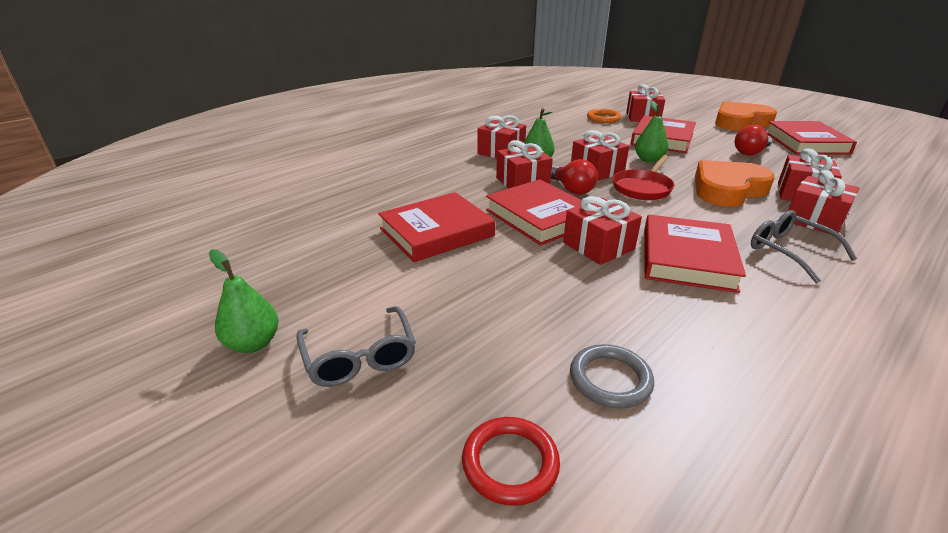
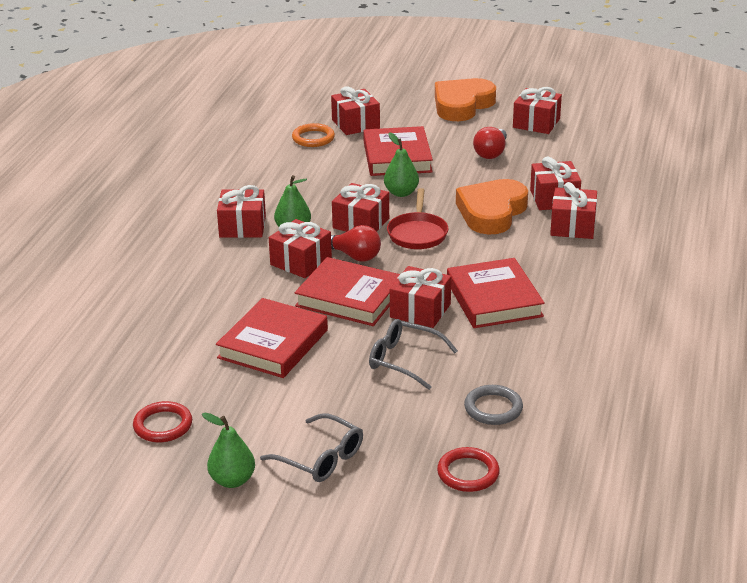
camera: 30 degrees left, 0 degrees up
grey glasses [751,210,857,284] -> grey glasses moved to [369,319,458,390]
red book [767,121,857,155] -> red gift [513,87,562,134]
none -> red ring [133,401,192,442]

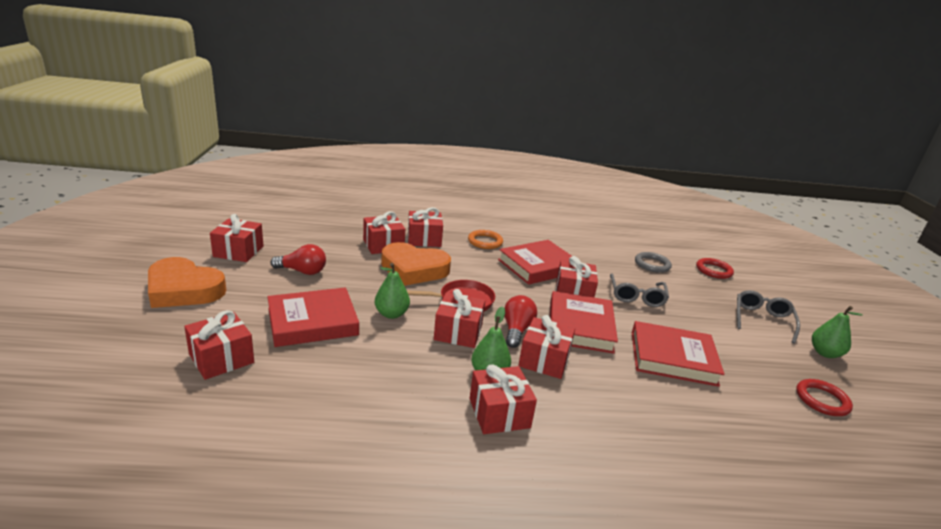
camera: 110 degrees left, 5 degrees down
orange ring [292,123,335,147] -> orange ring moved to [468,230,503,249]

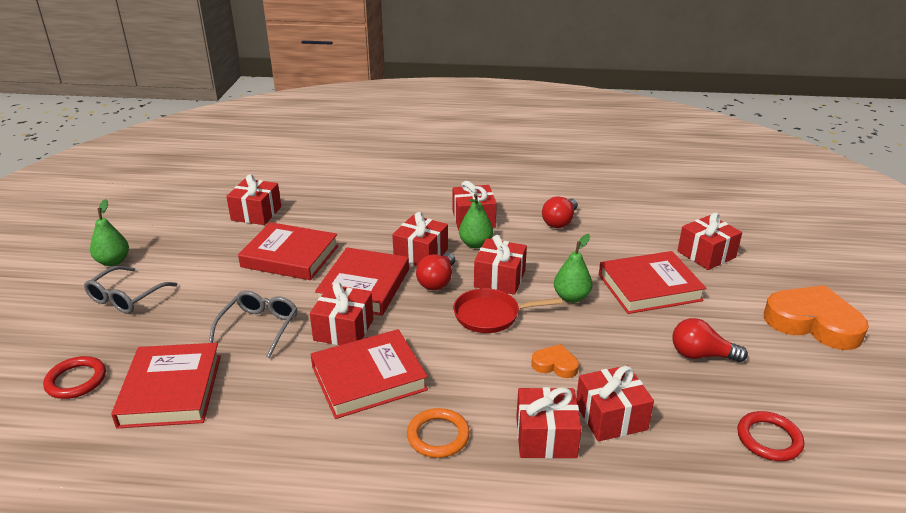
camera: 170 degrees left, 5 degrees up
red gift [210,214,263,262] -> red gift moved to [226,174,281,225]
orange heart [381,242,451,286] -> orange heart [531,344,579,378], size x0.47
grey ring [635,252,672,273] -> red book [111,343,221,429]
red ring [796,379,853,416] -> red ring moved to [737,411,804,461]
none -> red light bulb [542,196,578,228]

